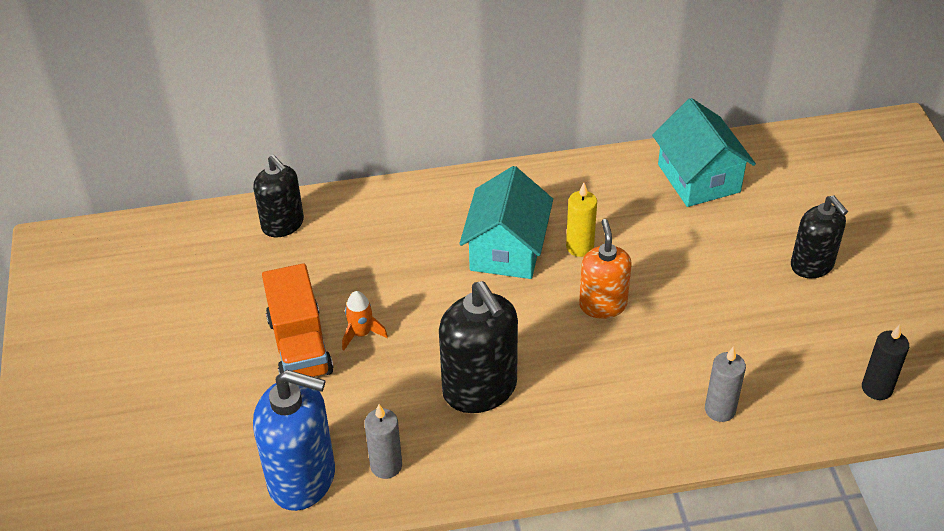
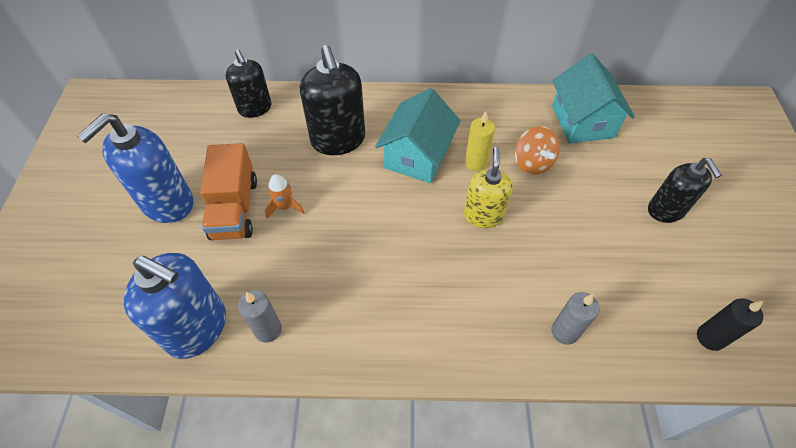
camera: 10 degrees right, 10 degrees up
black soap dispenser [439,281,518,413] -> black soap dispenser moved to [300,45,365,155]
orange soap dispenser [579,219,632,319] -> yellow soap dispenser [464,147,513,228]
none -> blue soap dispenser [77,113,193,223]
none -> orange spinning top [515,126,560,175]

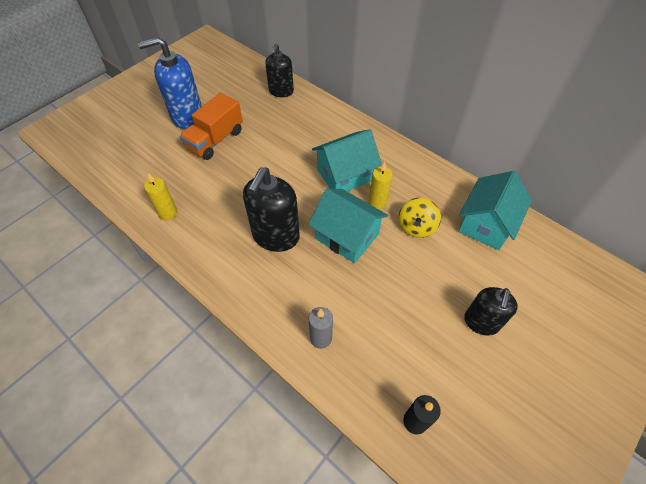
camera: 40 degrees right, 0 degrees up
blue soap dispenser [124,253,226,359] -> none
grey candle [238,290,282,343] -> yellow candle [144,173,177,220]
orange rocket [265,174,305,218] -> none
black soap dispenser [300,45,365,155] -> black soap dispenser moved to [243,167,300,252]
yellow soap dispenser [464,147,513,228] -> turquoise house [308,189,388,263]
orange spinning top [515,126,560,175] -> yellow spinning top [399,198,441,238]

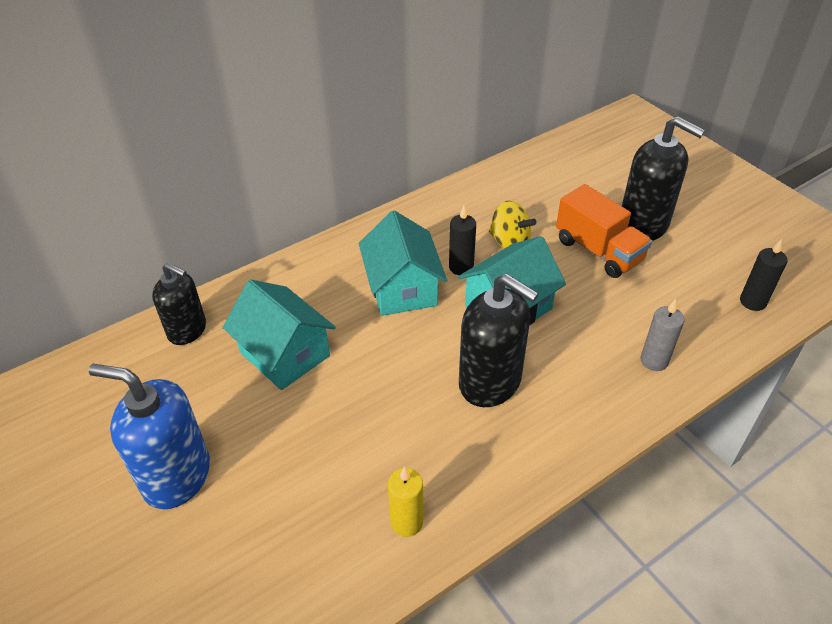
camera: 75 degrees left, 10 degrees down
blue soap dispenser [138,37,202,129] -> blue soap dispenser turned 105 degrees clockwise [89,364,210,509]
orange truck [179,92,243,160] -> orange truck moved to [556,184,652,278]
yellow candle [369,162,393,209] -> black candle [449,205,476,275]
turquoise house [458,171,532,250] -> turquoise house moved to [222,279,336,390]
black soap dispenser [464,287,518,336] -> black soap dispenser [622,116,705,241], size x1.53

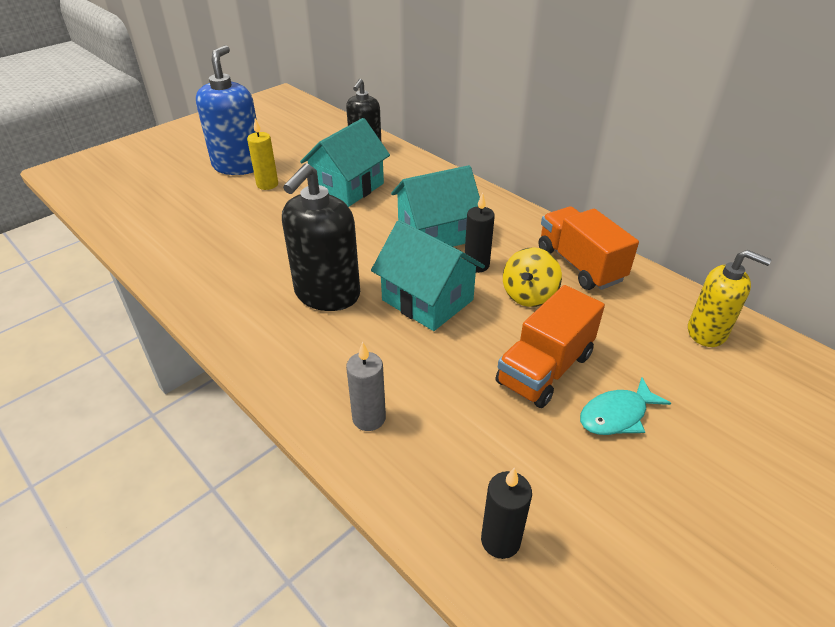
camera: 80 degrees right, 5 degrees down
yellow candle [388,466,423,537] -> yellow candle moved to [247,118,278,190]
black soap dispenser [622,116,705,241] -> turquoise fish [580,377,671,435]
none -> orange truck [539,206,639,290]
none -> yellow soap dispenser [688,250,771,347]

